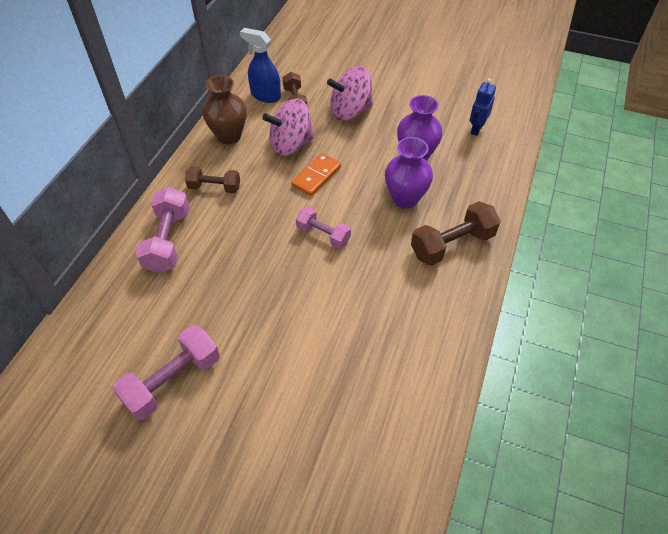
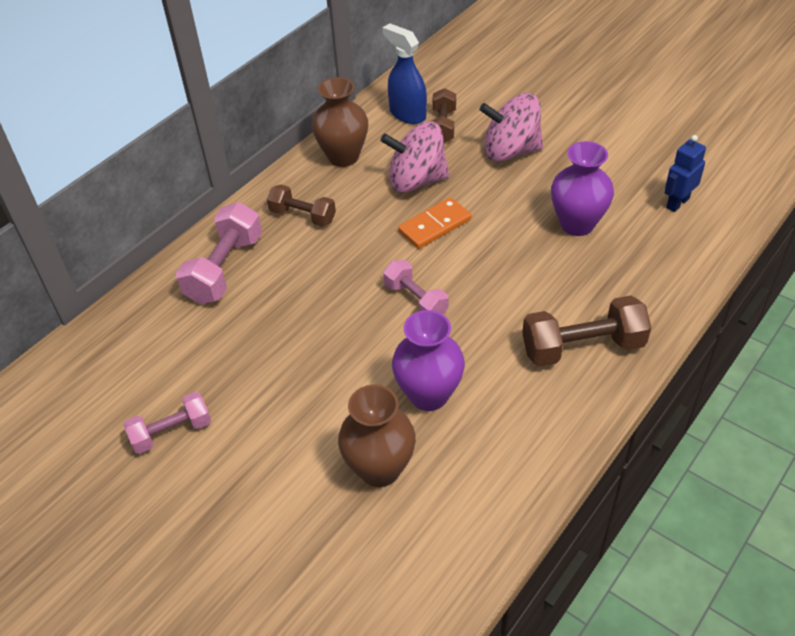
camera: 20 degrees right, 5 degrees down
pink dumbbell [112,325,220,421] -> pink dumbbell [124,392,211,454], size x0.64
purple vase [385,137,433,209] -> purple vase moved to [392,310,465,411]
none -> brown vase [338,384,416,487]

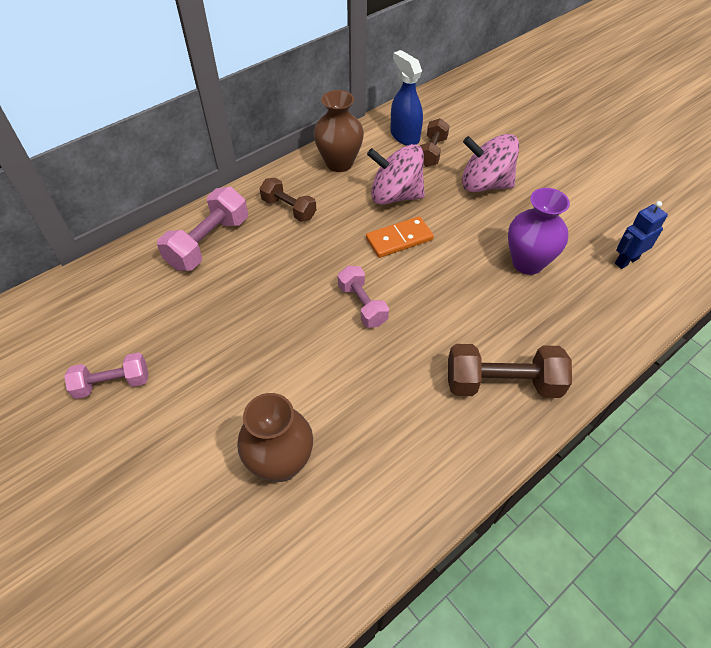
camera: 10 degrees right, 5 degrees up
purple vase [392,310,465,411] -> none

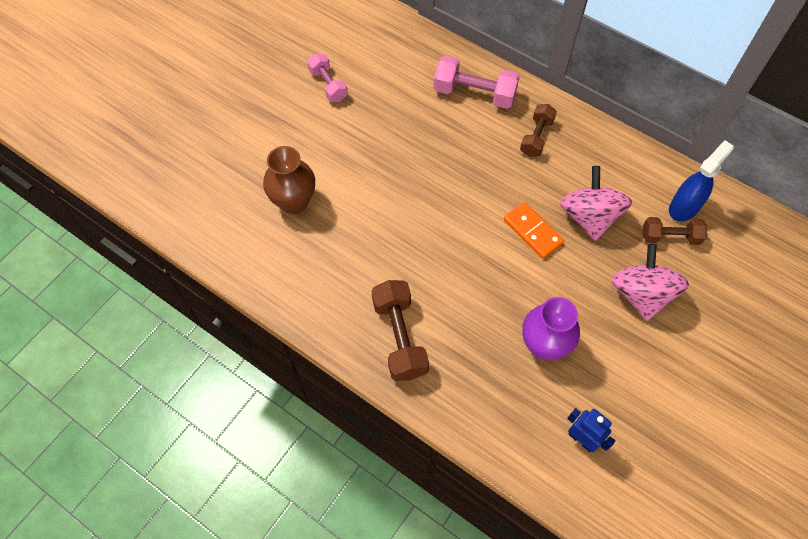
camera: 75 degrees right, 10 degrees up
brown vase [314,90,364,172] -> none
pink dumbbell [338,266,389,328] -> none

